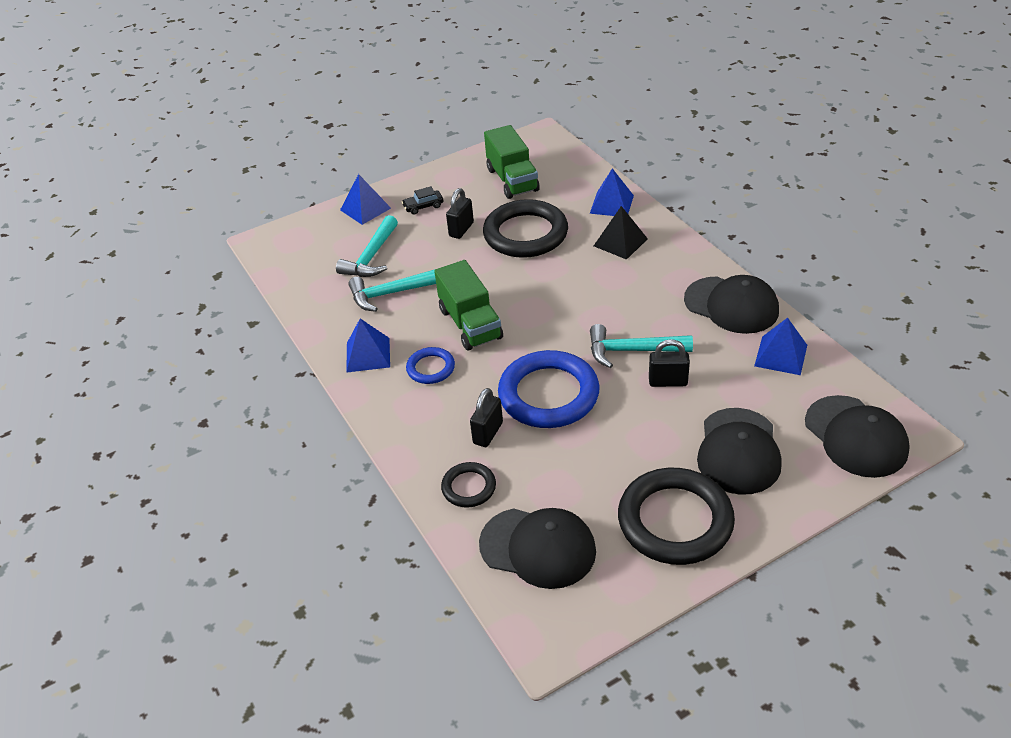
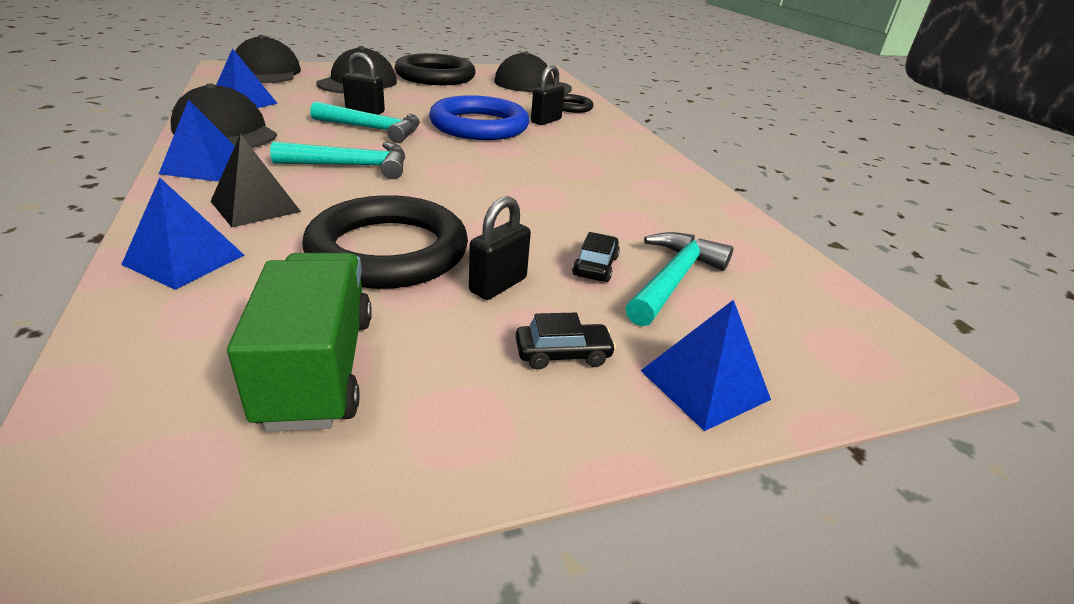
camera: 175 degrees left, 10 degrees down
blue pyramid [346,319,390,373] -> blue pyramid moved to [159,99,235,181]
turquoise hammer [348,270,436,312] -> turquoise hammer moved to [270,142,405,179]
blue ring [406,347,455,384] -> none
green truck [434,260,503,350] -> none
none -> black car [572,232,620,282]

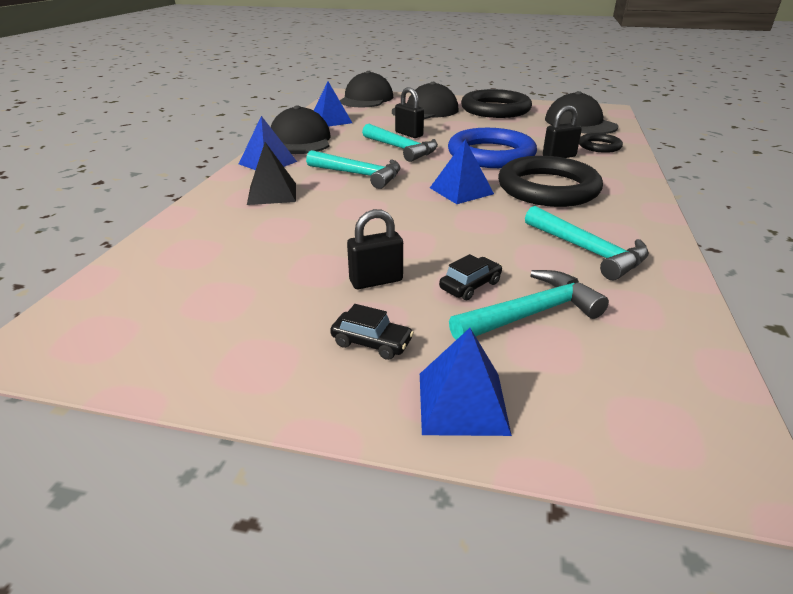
camera: 35 degrees right, 0 degrees up
blue pyramid [121,177,245,290] -> blue pyramid moved to [430,139,494,204]
green truck [227,253,372,432] -> none
black ring [302,195,468,289] -> black ring moved to [498,156,603,207]
none -> turquoise hammer [525,206,649,280]

